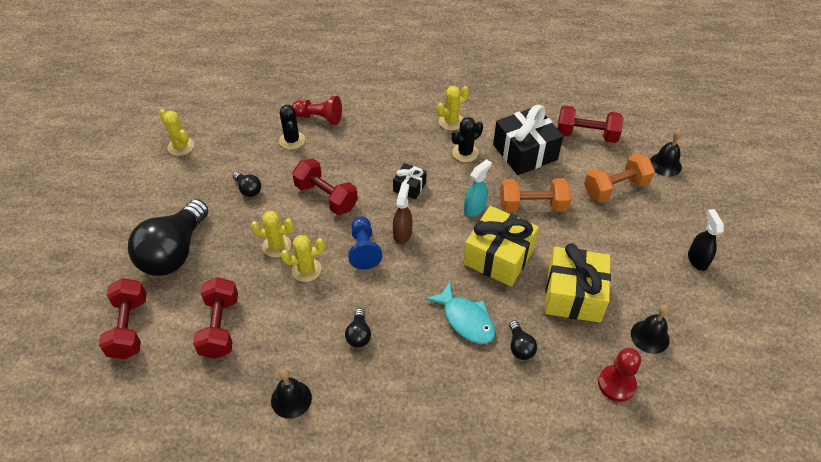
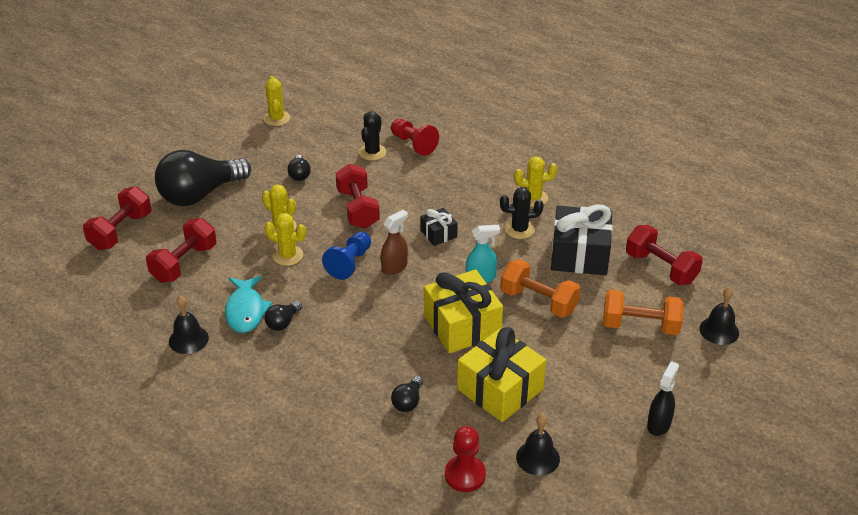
camera: 35 degrees right, 10 degrees down
turquoise fish [425,281,495,344] -> turquoise fish moved to [225,275,273,333]

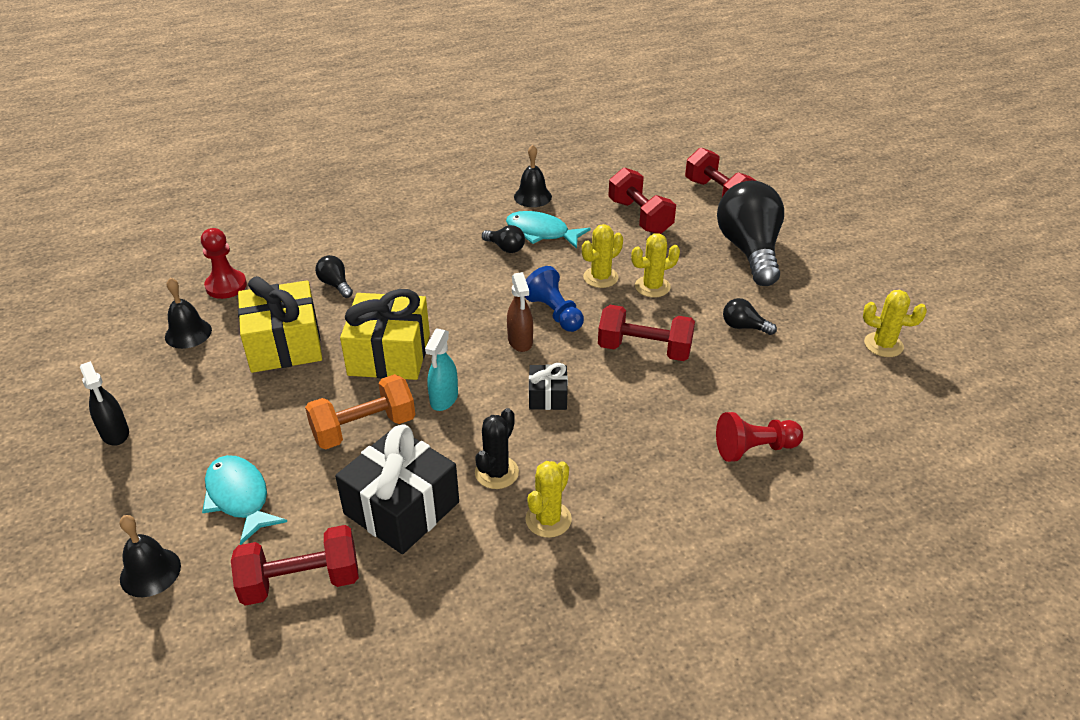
camera: 120 degrees right, 0 degrees up
black light bulb [264,301,302,331] -> black light bulb turned 150 degrees clockwise [482,225,525,253]
black cactus [359,111,386,160] -> none
orange dumbbell [603,290,684,335] -> turquoise fish [202,455,287,545]

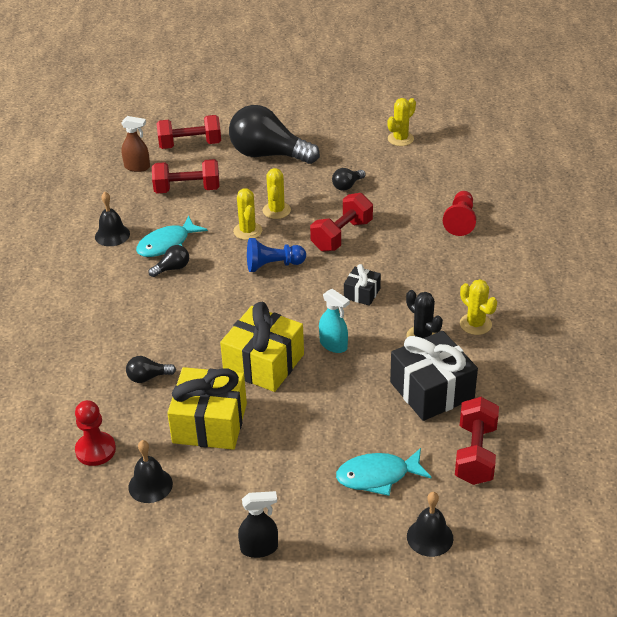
camera: 65 degrees left, 0 degrees up
orange dumbbell [305,374,415,450] -> none
brown spray bottle [507,272,533,352] -> brown spray bottle moved to [121,116,150,172]

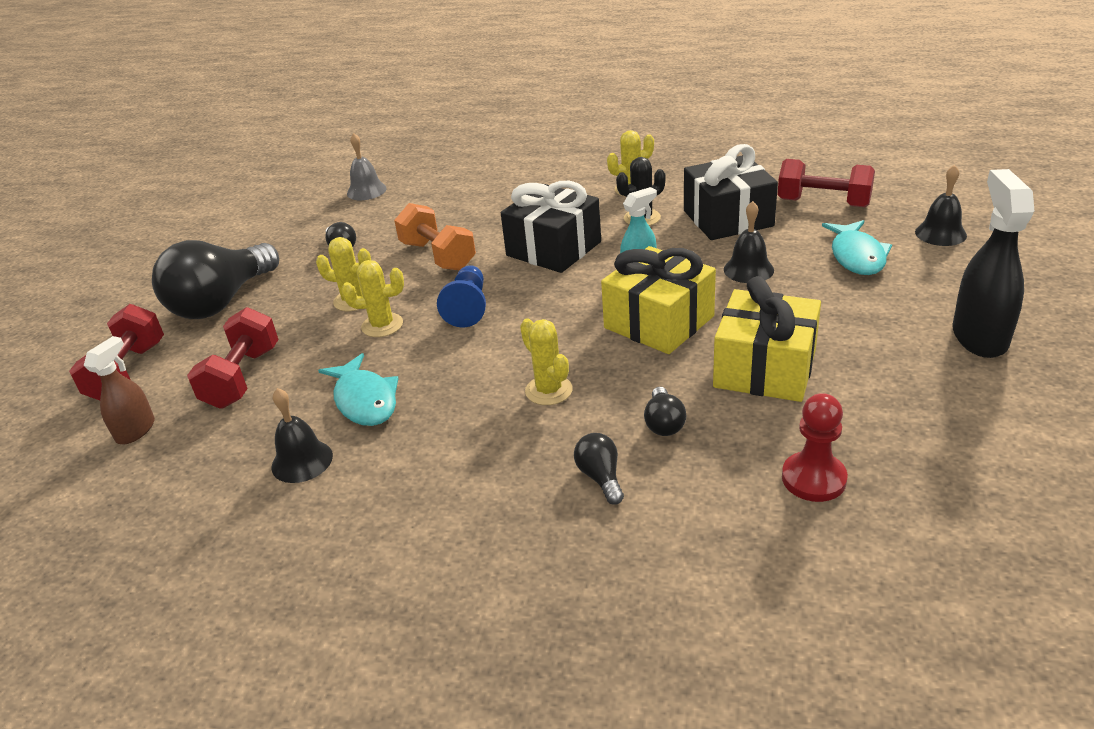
camera: 75 degrees left, 5 degrees down
black bell [128,440,173,503] -> black bell moved to [724,201,774,283]
black light bulb [148,245,189,277] -> black light bulb moved to [574,433,624,505]
black spray bottle [238,491,278,558] -> black spray bottle [952,169,1034,358], size x1.66
red dumbbell [310,193,373,252] -> orange dumbbell [394,203,476,270]
black gift [344,264,381,306] -> black gift [501,181,601,273], size x1.98
yellow cactus [387,98,416,146] -> yellow cactus moved to [520,318,573,405]
red pawn [443,191,476,236] -> none
none -> grey bell [347,133,387,200]

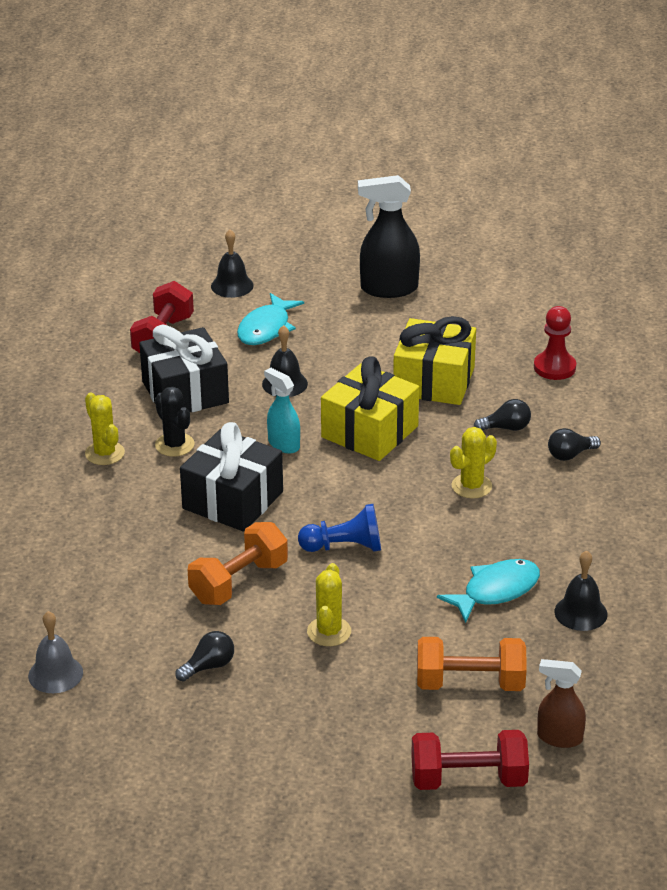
camera: 100 degrees left, 0 degrees up
black light bulb [152,240,279,319] -> none
red dumbbell [187,307,279,409] -> orange dumbbell [417,637,527,691]
yellow cactus [341,260,404,337] -> none
turquoise fish [822,220,892,275] -> turquoise fish turned 120 degrees clockwise [237,293,304,345]

